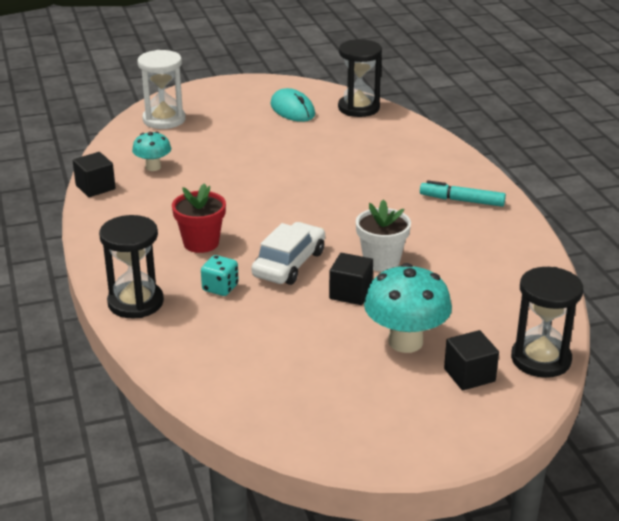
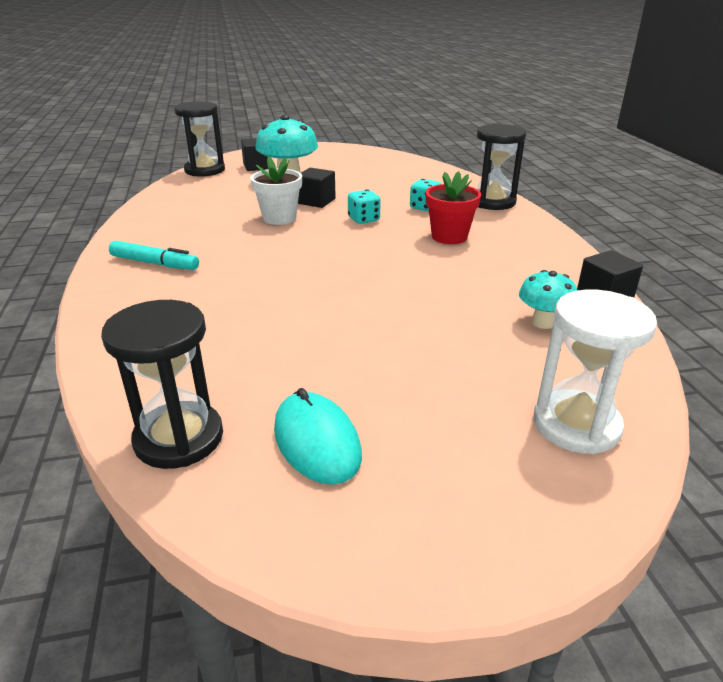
camera: 175 degrees left, 0 degrees up
white car [251,222,325,285] -> turquoise dice [348,189,381,224]

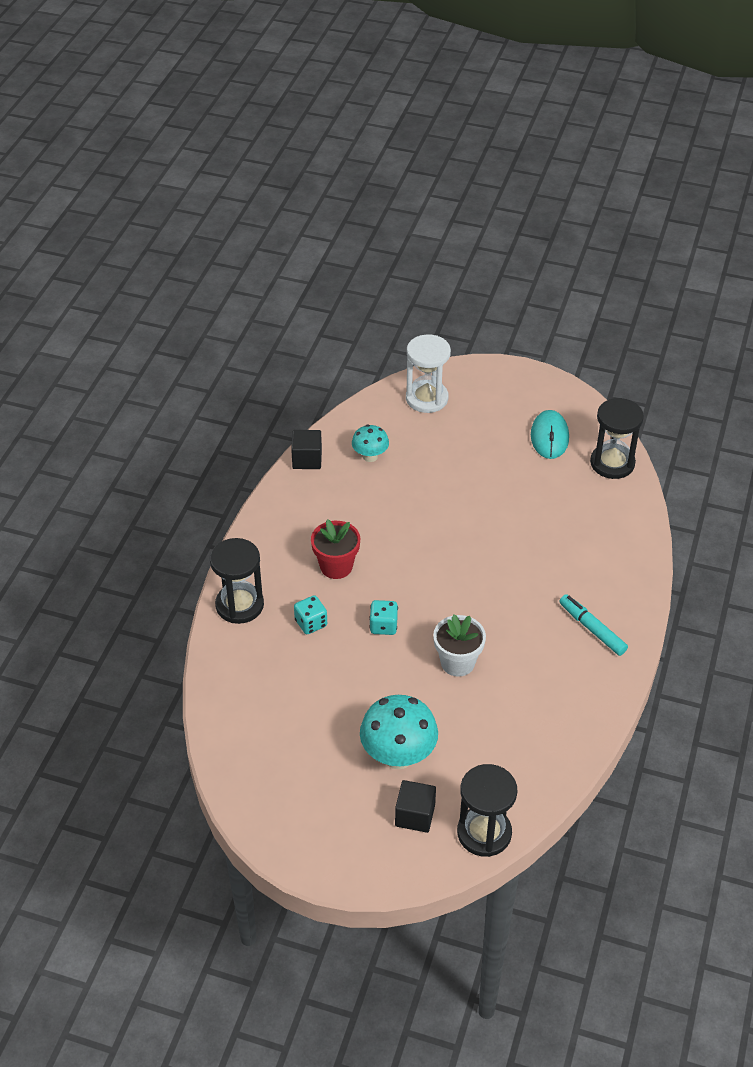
camera: 150 degrees left, 15 degrees up
black cube [298,168,336,208] -> none

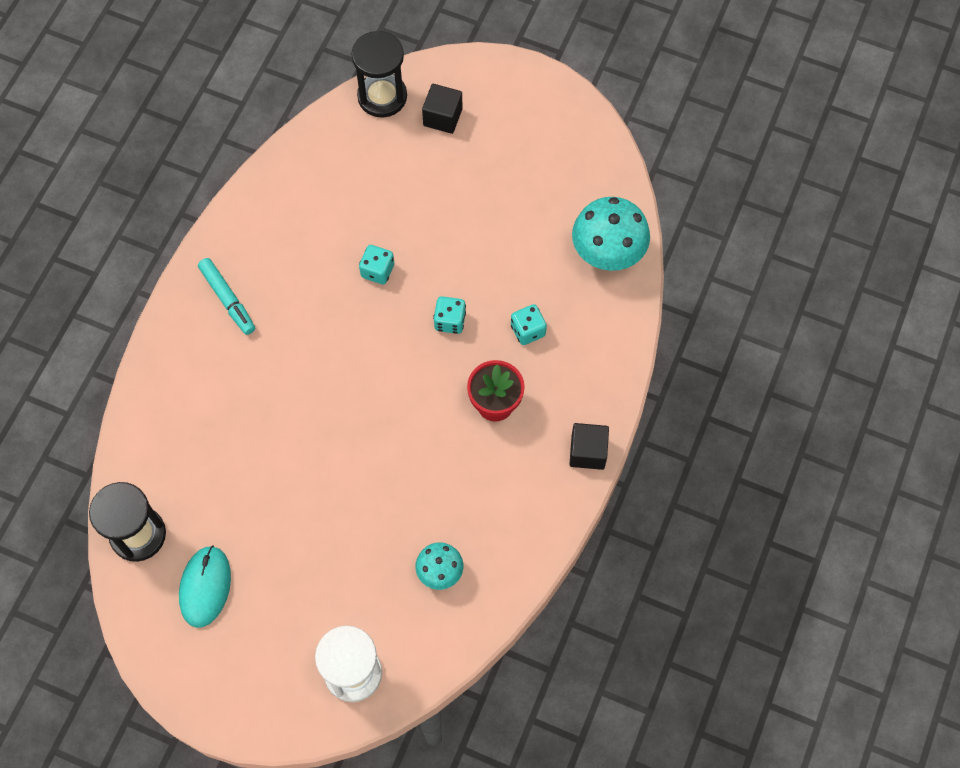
camera: 175 degrees left, 20 degrees up
black hourglass [210,538,264,624] -> none
black cube [291,430,322,469] -> black cube moved to [569,423,609,470]
turquoise mushroom [360,695,438,769] -> turquoise mushroom moved to [572,197,650,271]
white flower pot [433,615,486,677] -> turquoise dice [359,245,394,284]

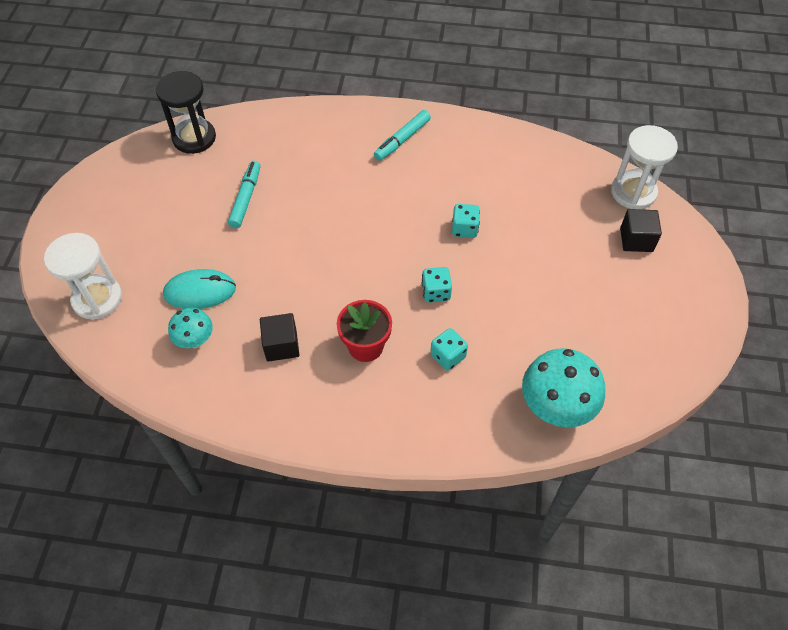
camera: 75 degrees right, 10 degrees down
turquoise mouse [179,545,231,628] -> turquoise mouse moved to [163,269,236,309]
black hourglass [352,31,407,118] -> white hourglass [611,125,678,209]
black cube [569,423,609,470] -> black cube moved to [260,313,299,362]
none -> turquoise marker [228,161,261,228]

